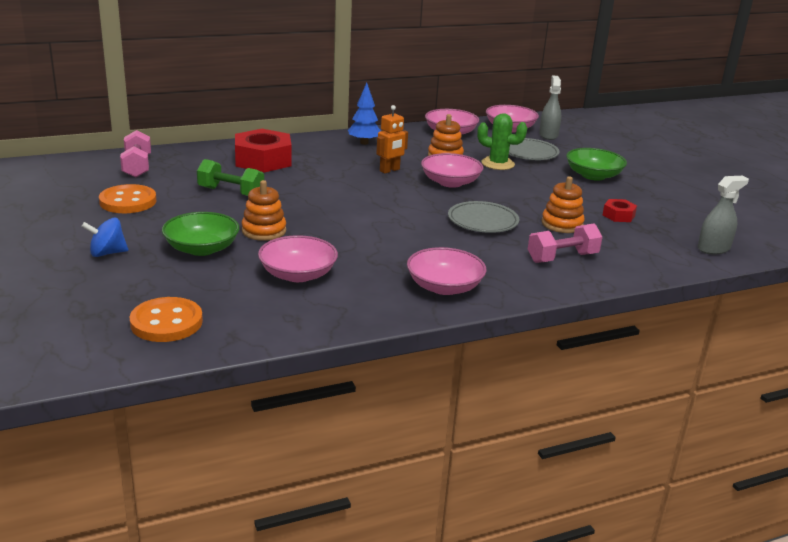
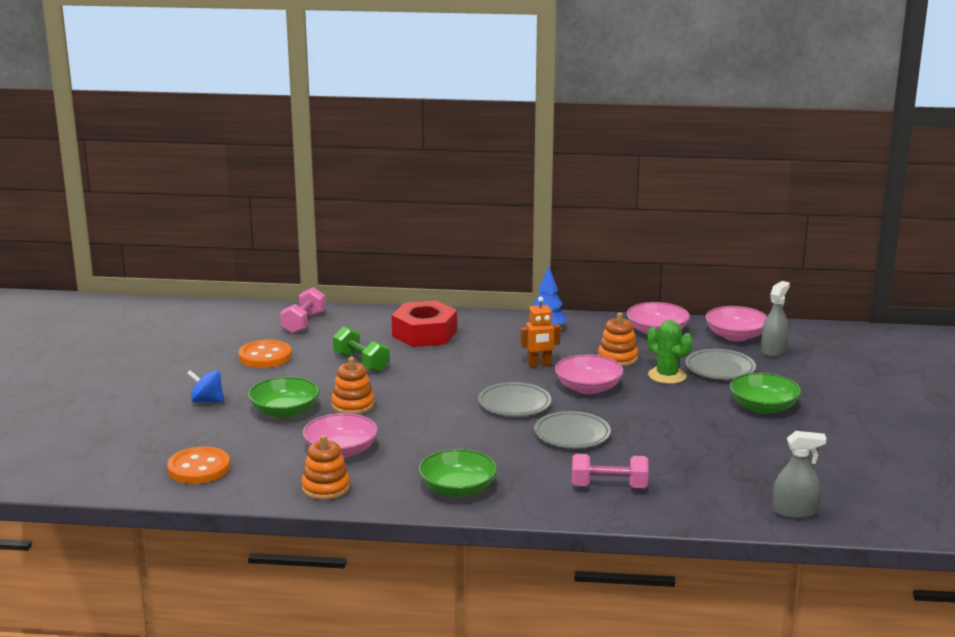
camera: 30 degrees right, 5 degrees down
pink bowl [407,247,487,295] -> green bowl [419,449,497,497]
orange stacking toy [541,176,585,233] -> orange stacking toy moved to [301,435,350,500]
red nut [603,199,637,222] -> none
none -> grey plate [478,382,551,416]

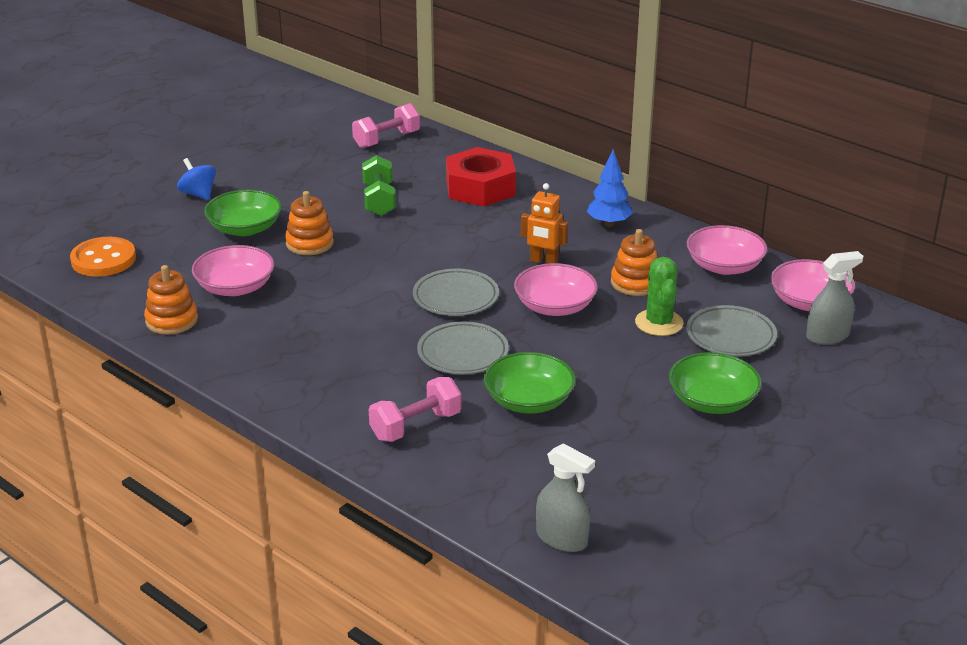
camera: 35 degrees right, 10 degrees up
orange button [239,340,292,368] -> none
green bowl [419,449,497,497] -> green bowl moved to [484,352,576,413]
pink dumbbell [572,454,648,488] -> pink dumbbell turned 75 degrees counterclockwise [369,377,462,442]

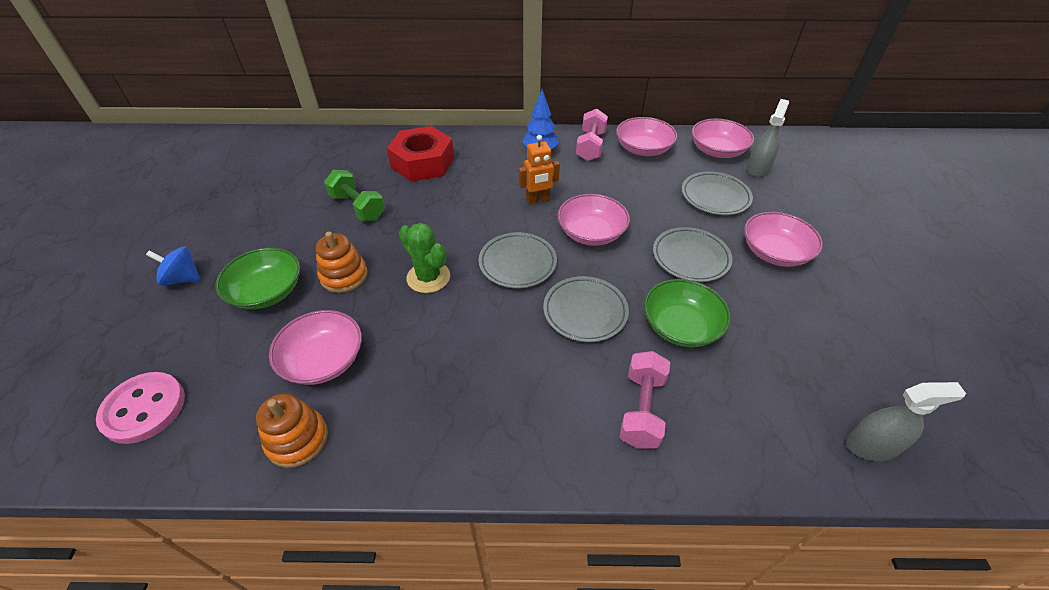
camera: 40 degrees left, 15 degrees up
orange button [70,237,136,277] -> pink button [96,372,185,444]
pink dumbbell [352,103,420,148] -> pink dumbbell moved to [576,109,608,161]
orange stacking toy [611,229,658,296] -> none
green cactus [635,257,684,336] -> green cactus moved to [399,223,450,293]
green bowl [669,352,762,414] -> pink bowl [744,212,823,267]
none -> grey plate [653,227,732,282]

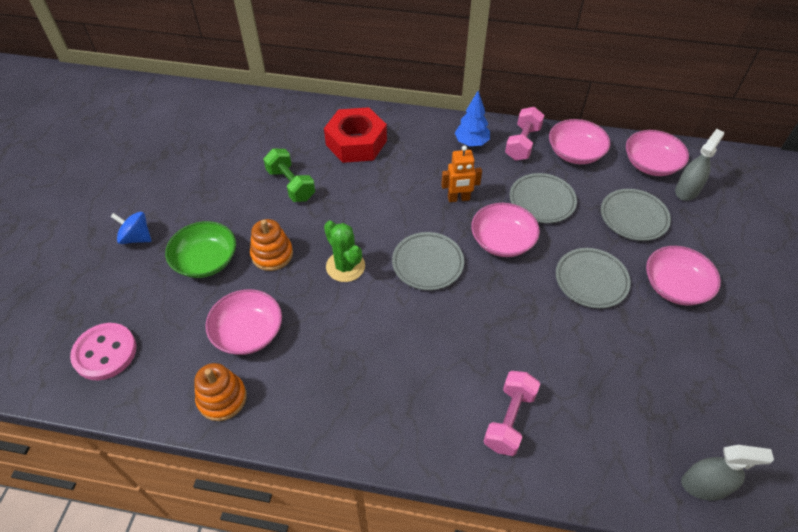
camera: 10 degrees right, 5 degrees up
grey plate [543,276,629,342] -> grey plate moved to [510,173,577,223]
green bowl [644,279,731,347] -> none

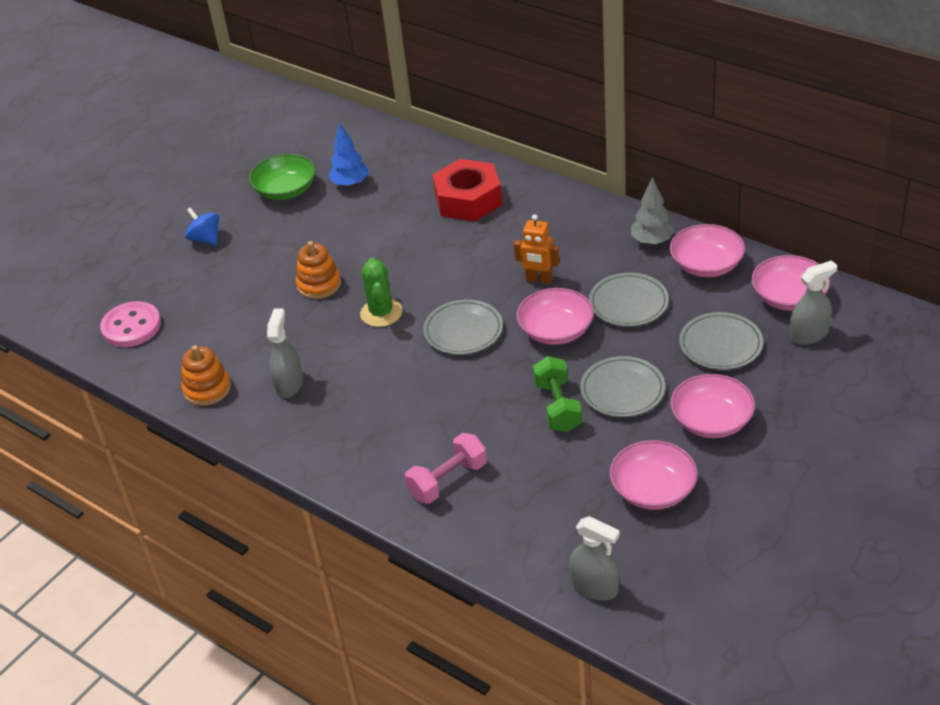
camera: 30 degrees right, 10 degrees down
green bowl [165,221,236,278] -> green bowl moved to [249,154,316,200]
pink bowl [205,289,282,355] -> pink bowl moved to [610,440,698,510]
green dumbbell [263,149,315,202] -> green dumbbell moved to [533,356,582,432]
blue tree [455,91,490,146] -> blue tree moved to [328,123,369,187]
pink dumbbell [505,107,544,161] -> grey tree [631,177,675,245]
none -> grey spray bottle [267,308,303,398]

